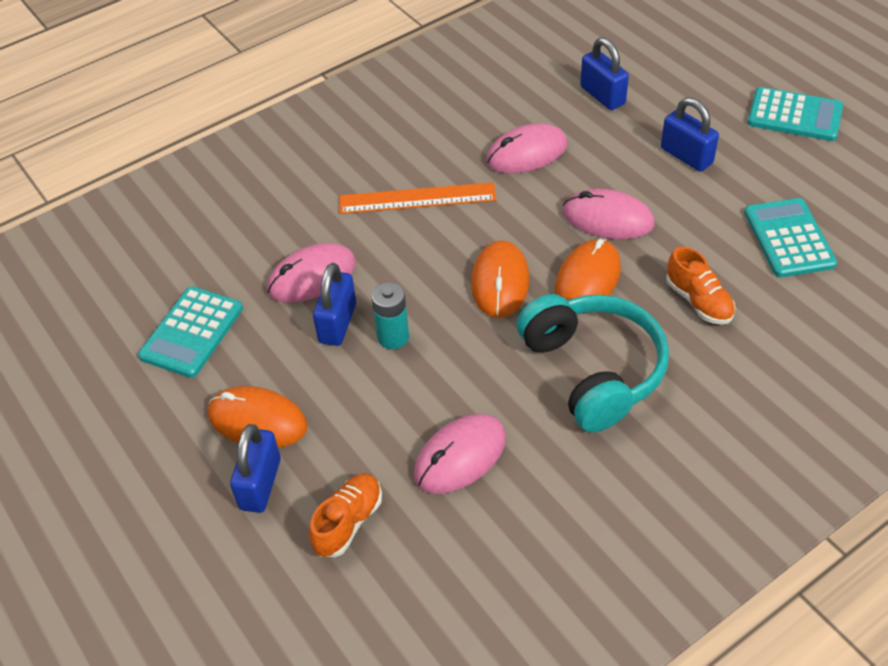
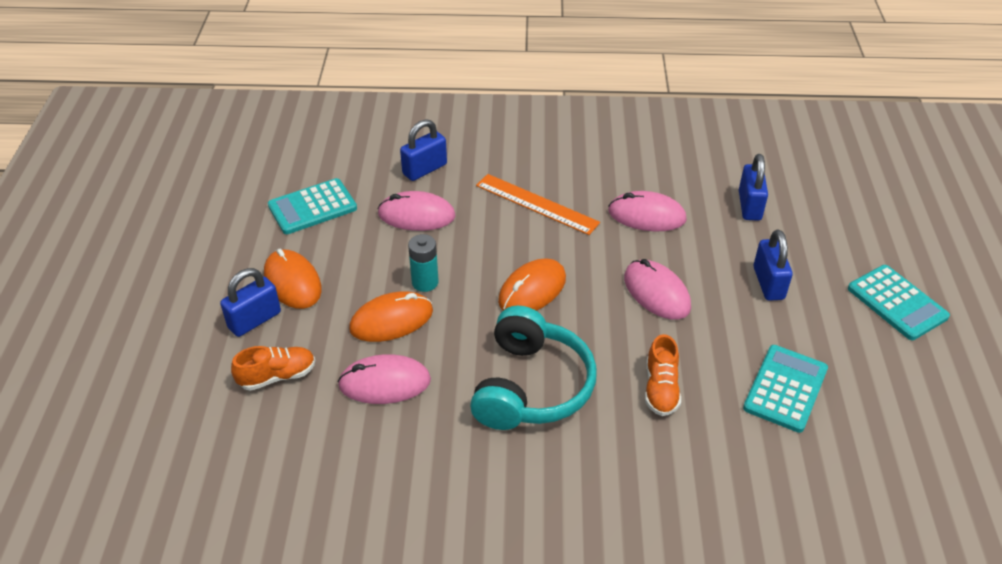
camera: 35 degrees right, 5 degrees down
blue padlock [313,263,356,346] -> blue padlock moved to [400,119,447,181]
orange mouse [555,239,621,300] -> orange mouse moved to [349,292,433,342]

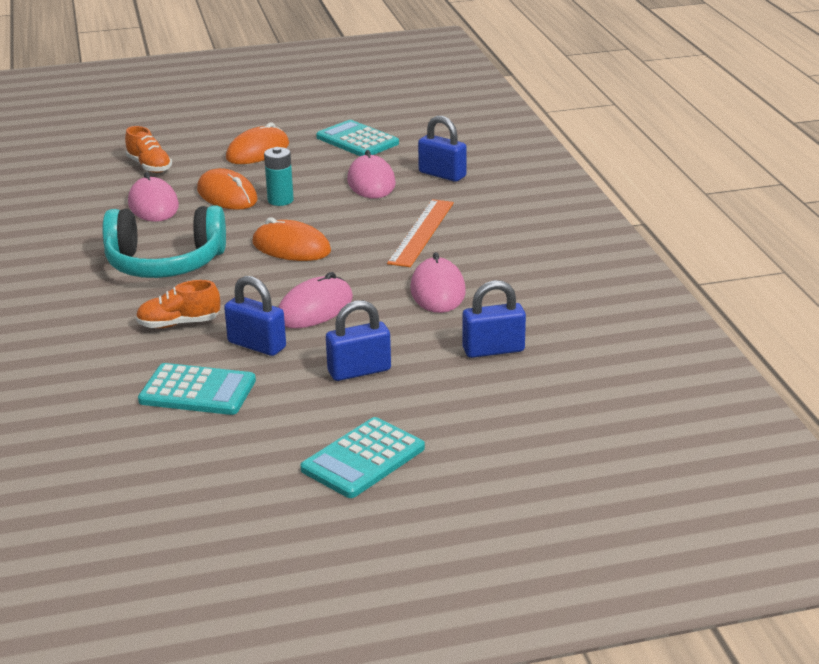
camera: 75 degrees right, 15 degrees down
blue padlock [220,268,281,337] -> blue padlock moved to [224,276,286,356]

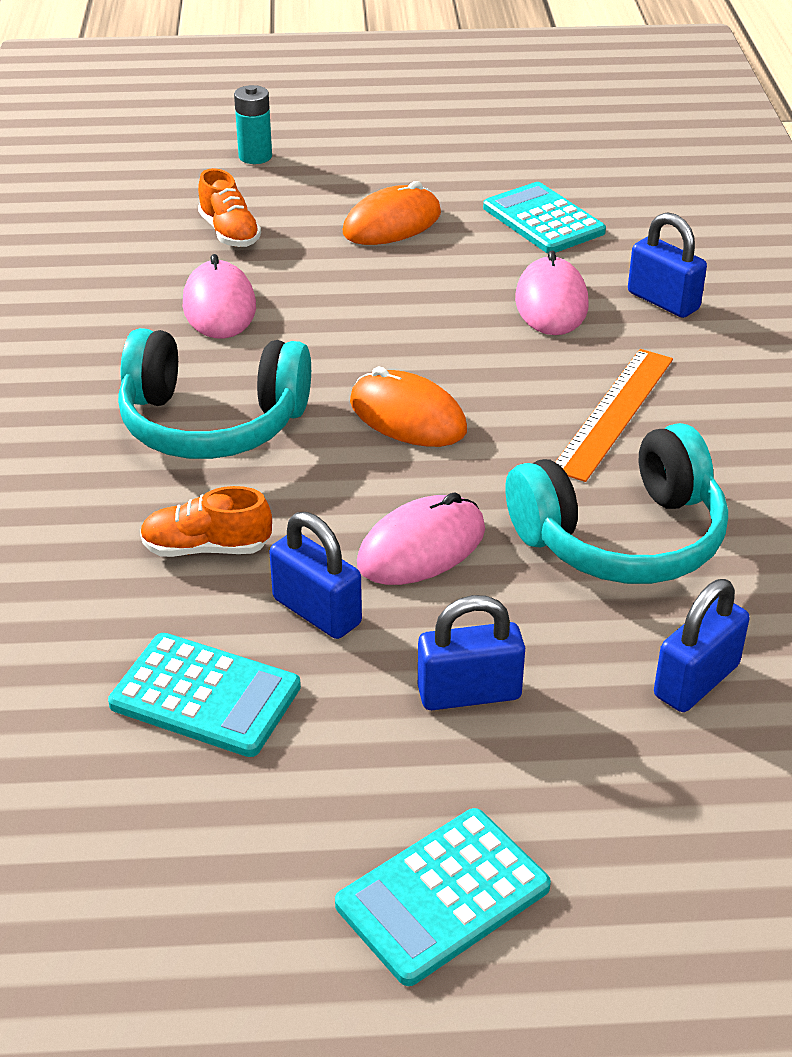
camera: 10 degrees right, 10 degrees up
orange mouse [197,168,258,210] -> none
turquoise battery [264,147,294,206] -> turquoise battery moved to [234,85,272,164]
pink mouse [410,252,466,313] -> turquoise headphones [505,423,728,584]
blue padlock [462,280,526,358] -> blue padlock turned 45 degrees counterclockwise [654,579,750,712]

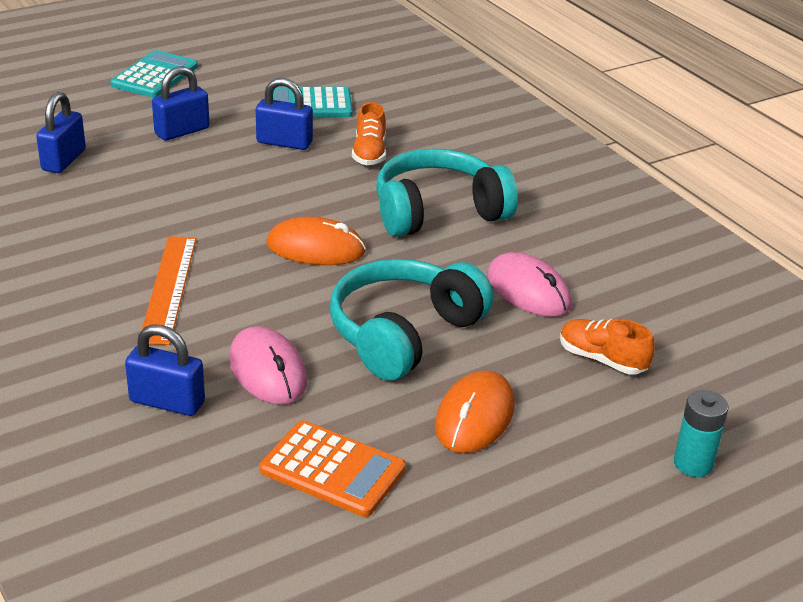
camera: 150 degrees right, 5 degrees down
orange shoe [140,486,272,557] -> orange shoe turned 120 degrees clockwise [352,102,386,165]
pink mouse [357,492,485,585] -> none
turquoise calculator [483,182,606,253] -> orange calculator [260,420,406,517]
turquoise headphones [505,423,728,584] -> turquoise headphones moved to [330,259,494,381]

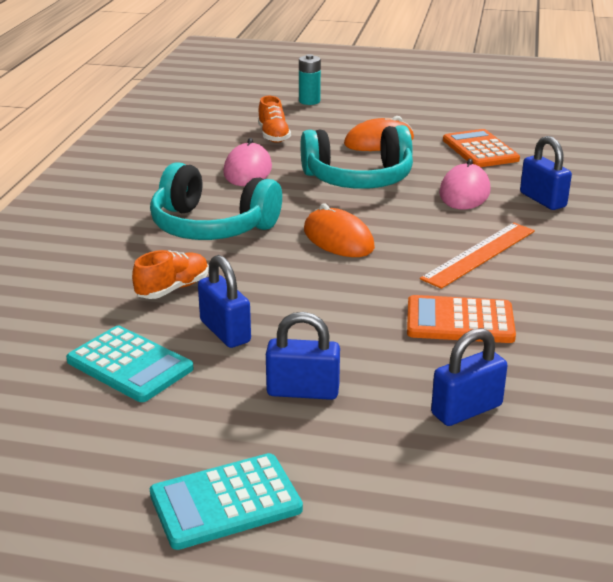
camera: 135 degrees left, 5 degrees down
none -> orange calculator [407,295,516,343]

